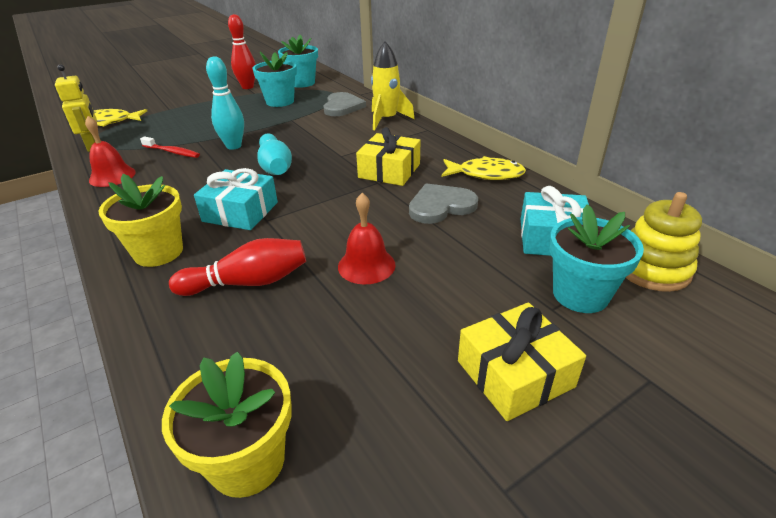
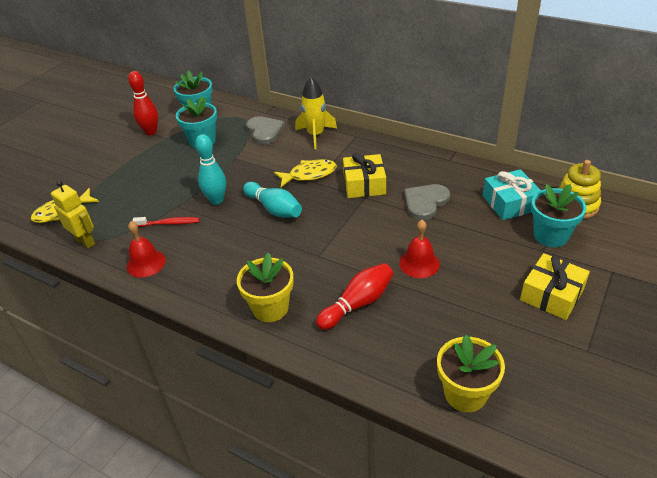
camera: 25 degrees left, 5 degrees up
turquoise gift [194,168,278,230] -> none
yellow fish [442,156,526,180] -> yellow fish moved to [274,159,337,187]

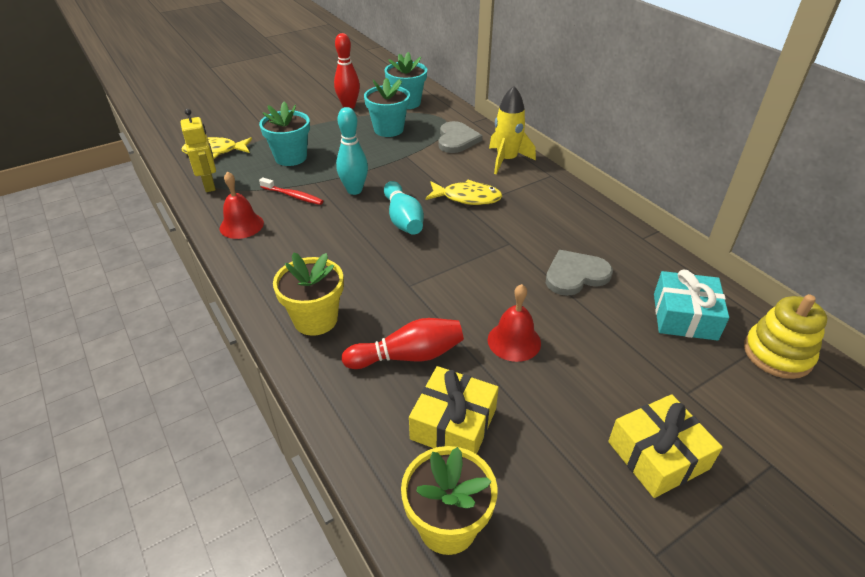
camera: 25 degrees right, 0 degrees up
yellow gift [343,153,386,198] -> yellow gift moved to [409,366,499,454]
turquoise flower pot [531,184,587,247] -> turquoise flower pot moved to [259,102,310,166]

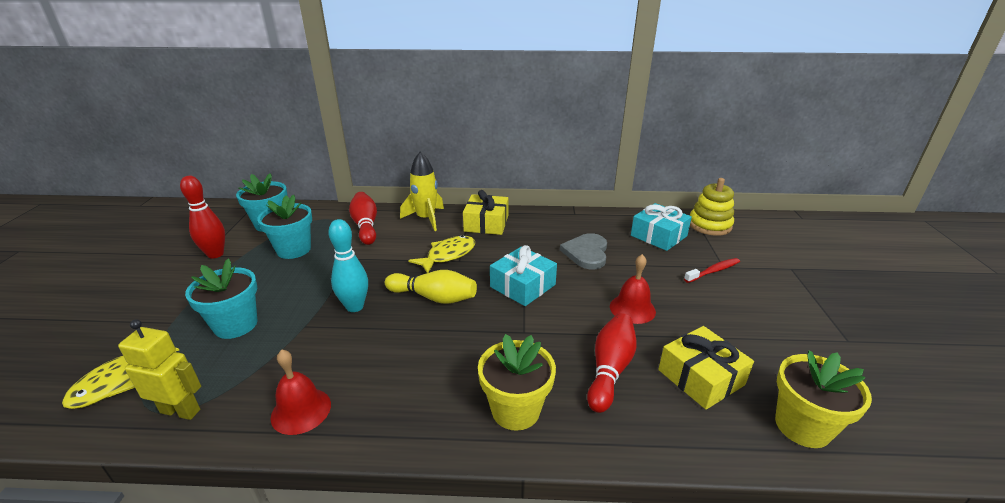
camera: 55 degrees left, 10 degrees down
red toothbrush [259,177,323,205] -> red toothbrush moved to [684,258,740,283]
turquoise bowling pin [384,181,424,235] -> yellow bowling pin [385,270,477,304]
grey heart [438,121,482,153] -> red bowling pin [349,192,377,245]
yellow gift [608,394,723,498] -> yellow gift moved to [463,190,509,235]
none -> turquoise gift [490,245,557,306]

